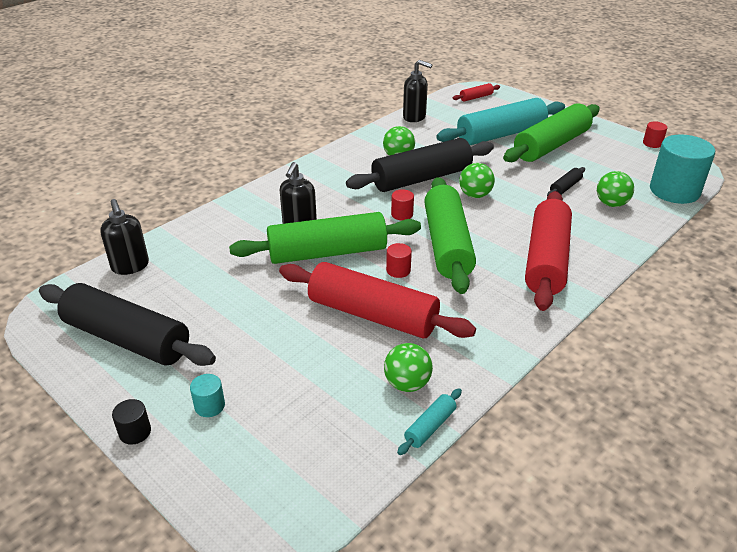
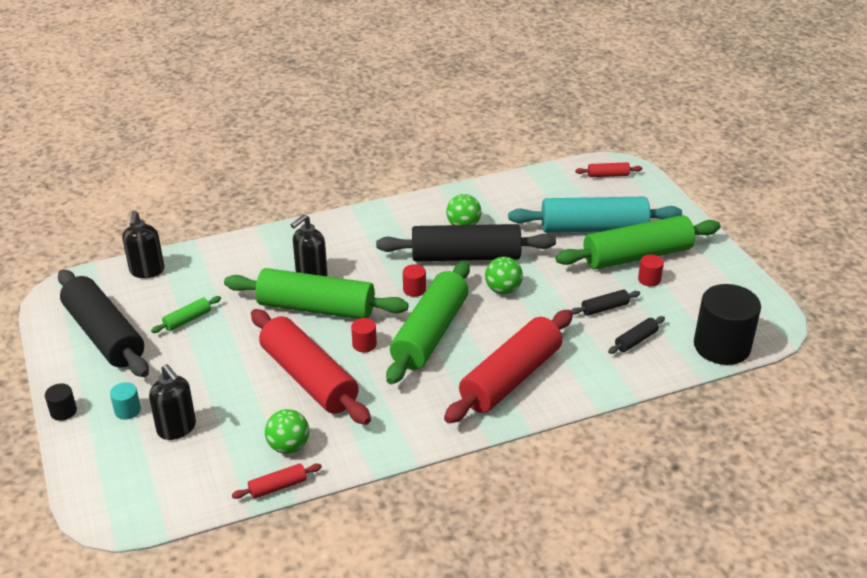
camera: 25 degrees right, 0 degrees up
turquoise rolling pin [397,388,462,455] -> red rolling pin [232,463,322,499]
black soap dispenser [403,60,432,122] -> black soap dispenser moved to [149,364,196,440]
green ball [597,171,634,207] -> black rolling pin [608,316,665,354]
red cylinder [643,121,668,148] -> red cylinder moved to [638,254,664,287]
turquoise cylinder [650,134,715,204] -> black cylinder [694,284,761,365]
none -> green rolling pin [151,296,221,333]

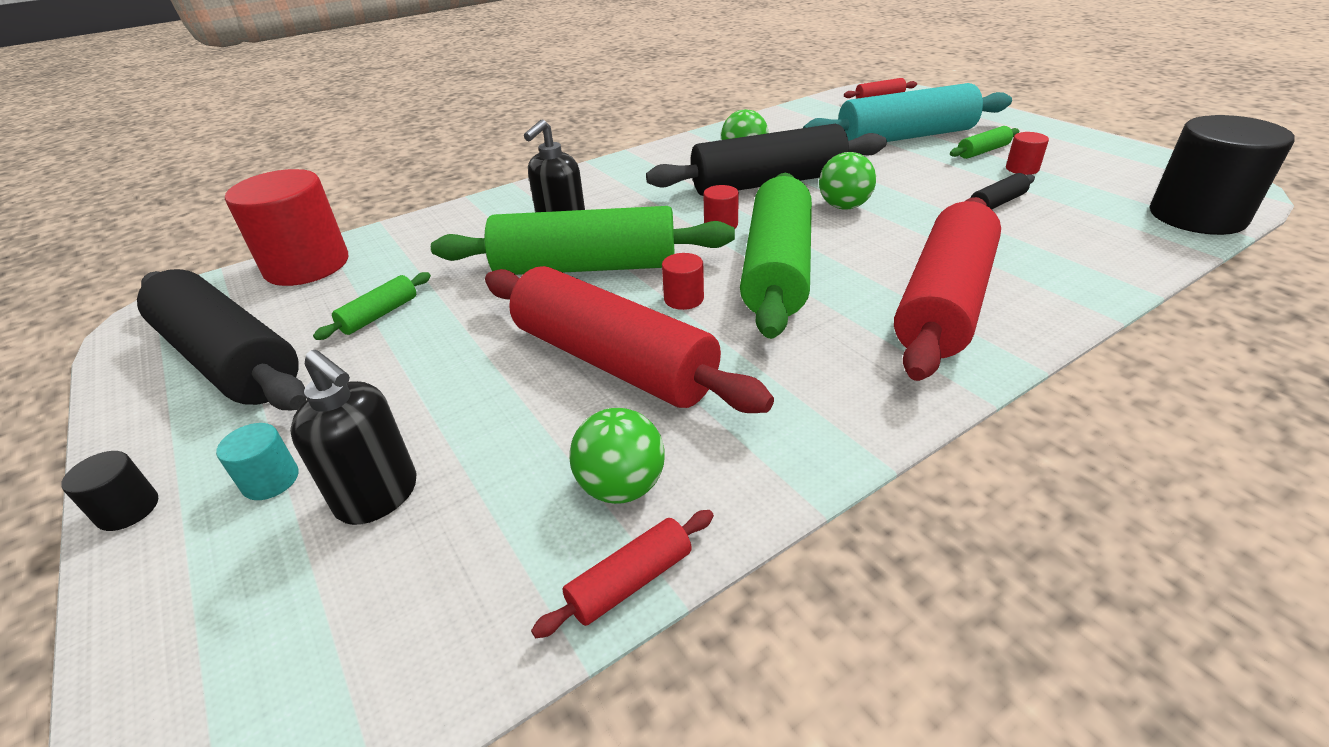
camera: 10 degrees left, 0 degrees up
black soap dispenser [122,211,164,278] -> red cylinder [225,169,348,286]
green rolling pin [555,215,721,269] -> green rolling pin [950,126,1019,159], size x0.42
black rolling pin [608,316,665,354] -> none

